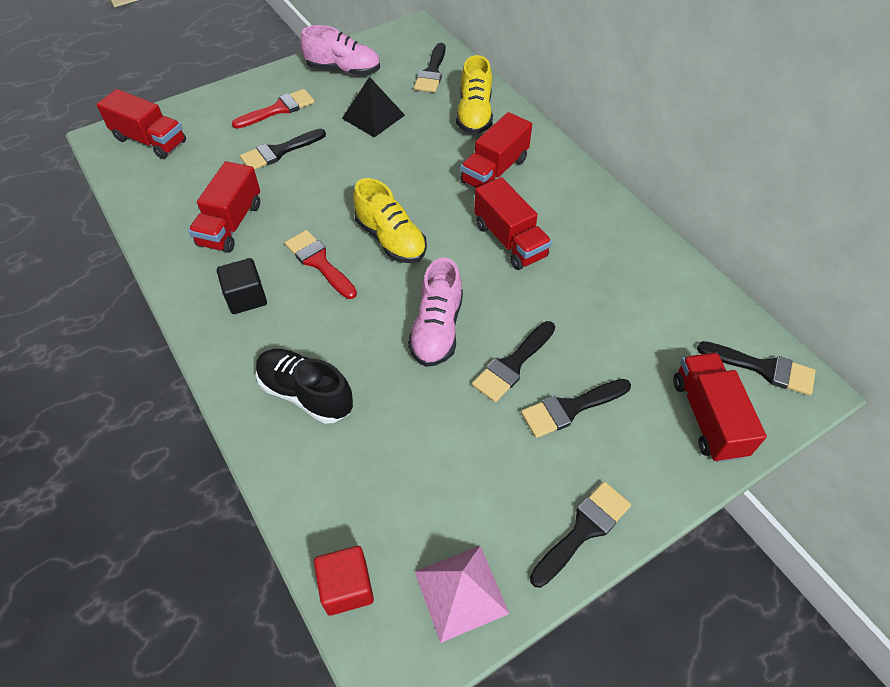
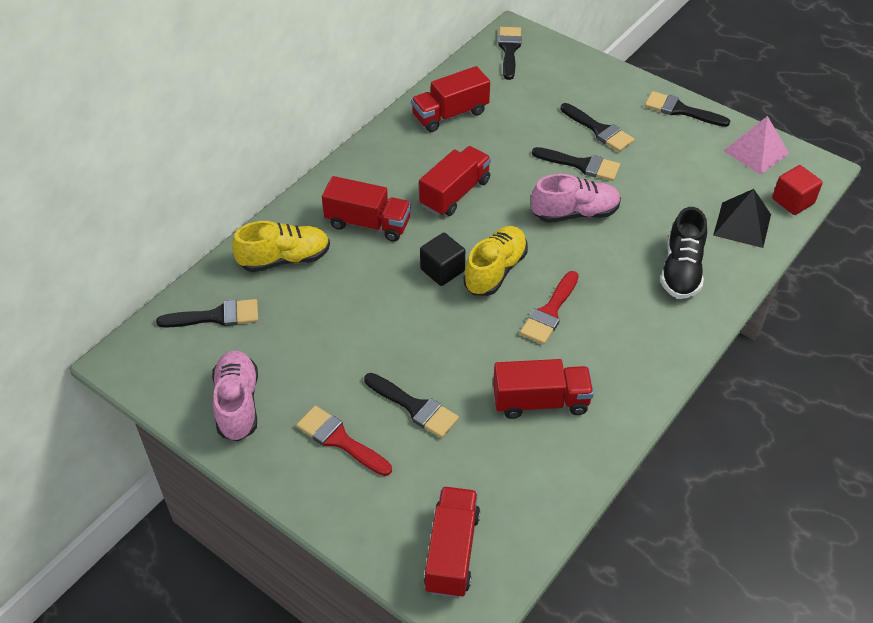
camera: 110 degrees left, 5 degrees down
black cube [217,258,267,314] -> black cube moved to [420,233,465,286]
black pyramid [342,77,405,137] -> black pyramid moved to [713,189,771,248]
red truck [673,353,767,462] -> red truck moved to [411,66,490,132]

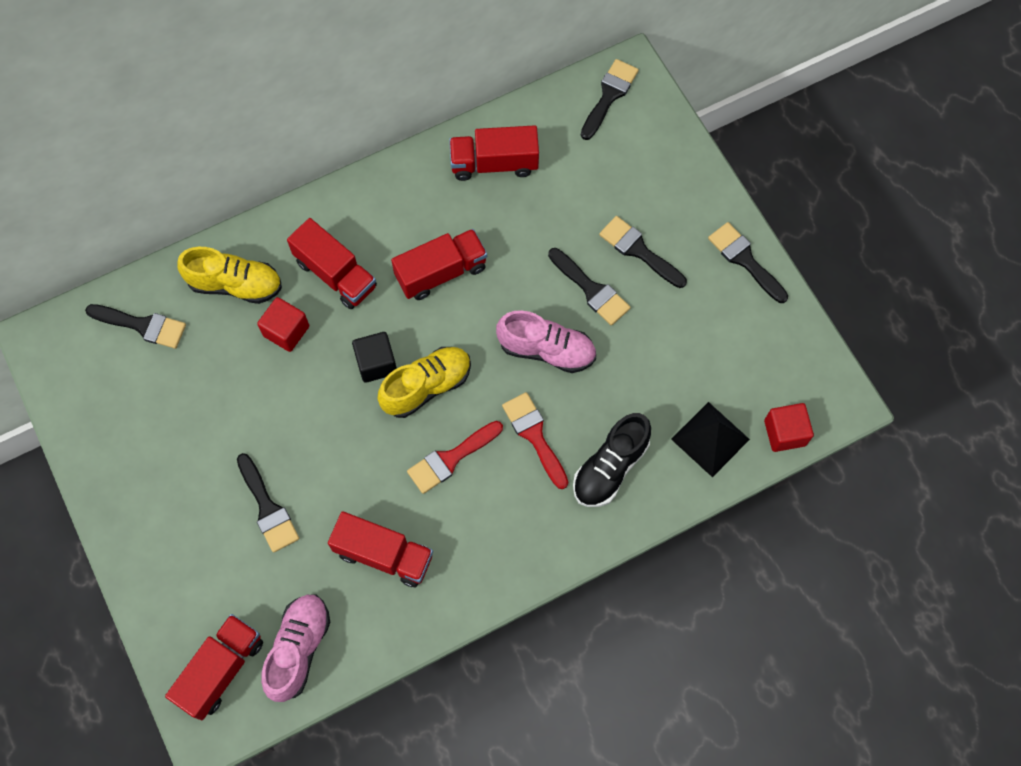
camera: 25 degrees right, 20 degrees up
pink shoe [212,350,258,441] -> pink shoe moved to [261,595,330,702]
red brush [296,406,392,476] -> red brush moved to [502,392,568,489]
black brush [560,103,634,152] -> black brush turned 150 degrees clockwise [599,216,687,288]
pink pyramid [724,116,790,175] -> none
none -> red cube [257,297,309,352]

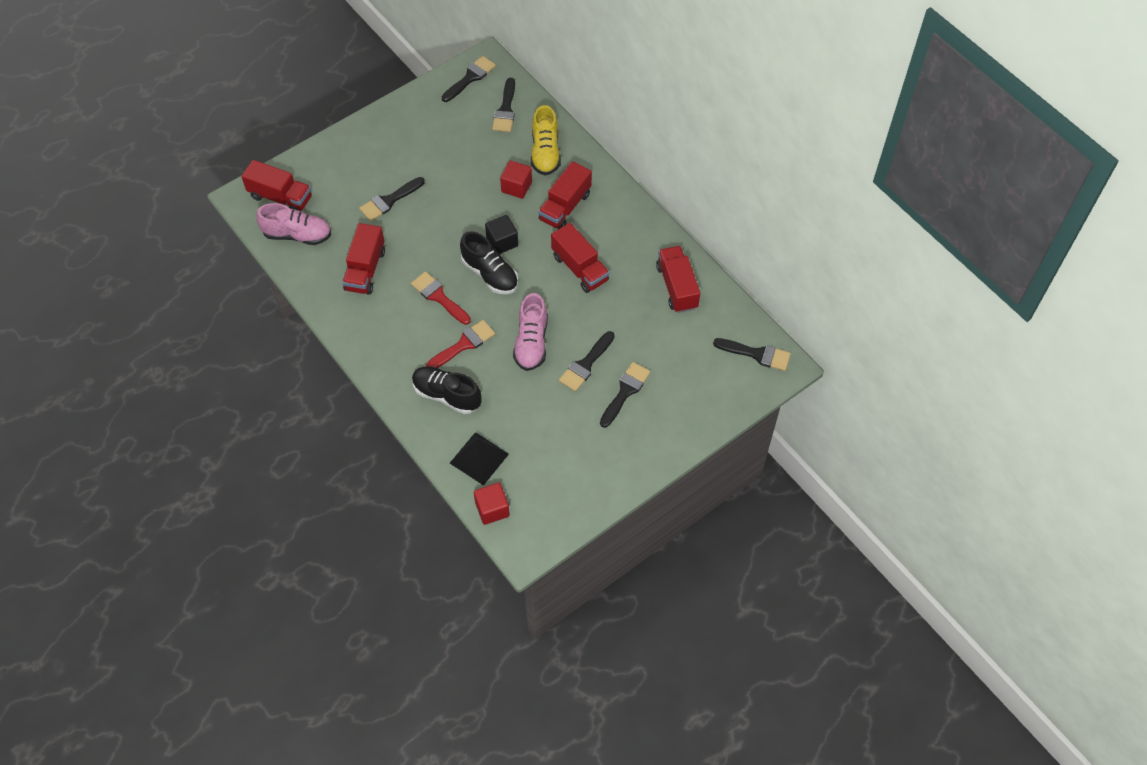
camera: 80 degrees right, 10 degrees down
yellow shoe [378,347,471,418] -> black shoe [460,231,518,294]
black brush [708,222,788,303] -> black brush moved to [442,56,496,102]

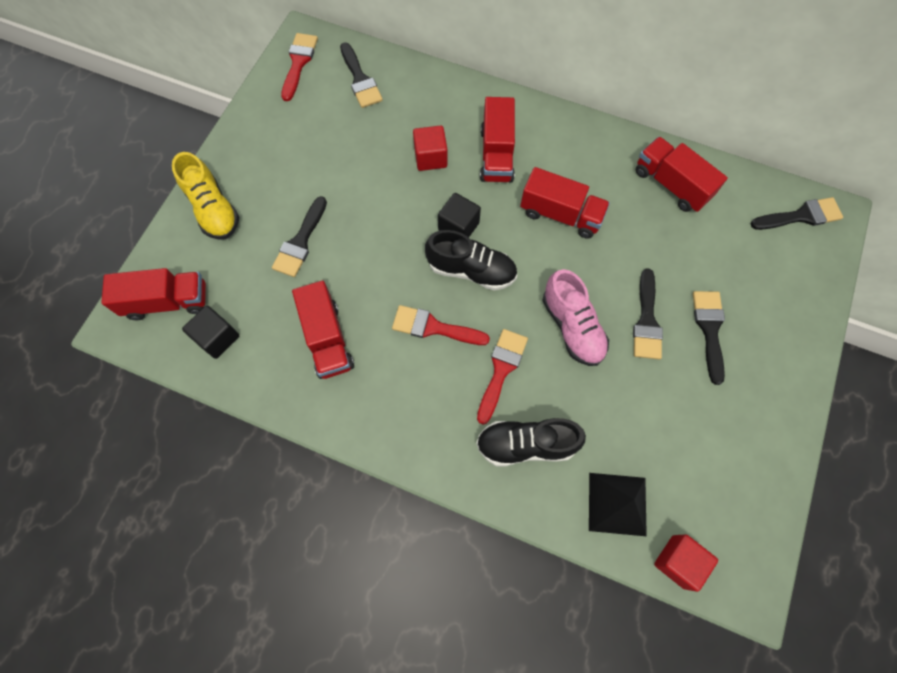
camera: 30 degrees left, 10 degrees up
pink shoe [256,203,331,245] -> black cube [182,306,239,359]
black brush [442,56,496,102] -> red brush [281,33,318,101]
yellow shoe [531,105,561,175] -> yellow shoe moved to [172,152,239,240]

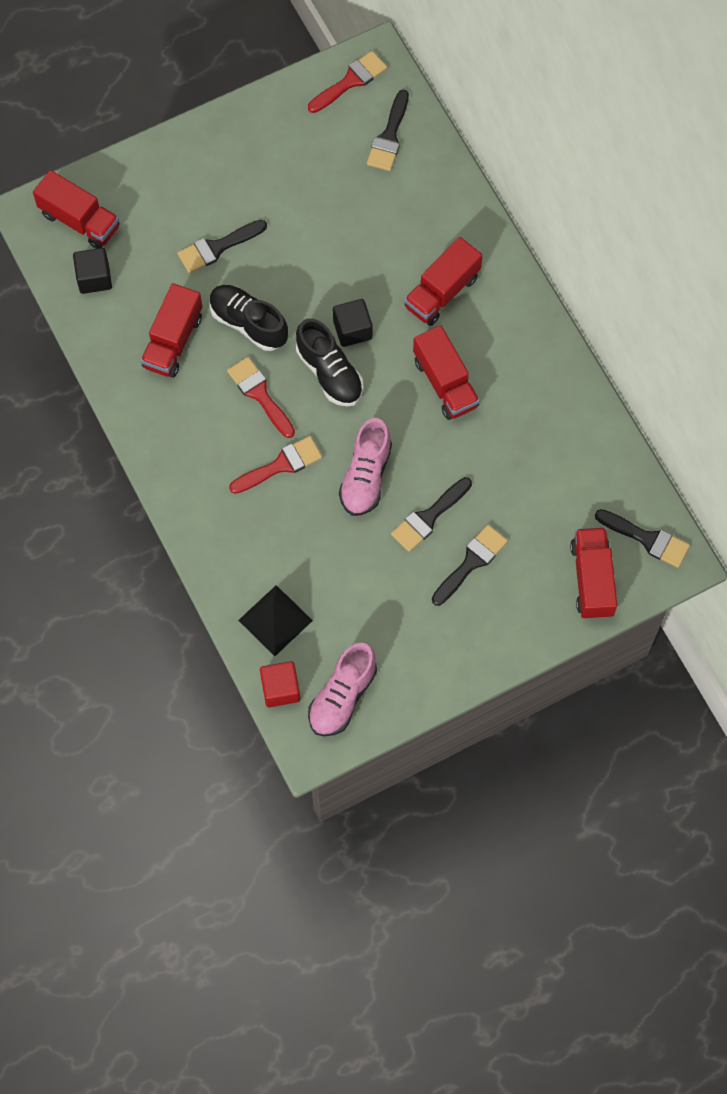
camera: 40 degrees right, 0 degrees up
yellow shoe [172,152,239,240] -> none
red cube [413,126,447,171] -> none
black shoe [476,418,586,466] -> black shoe moved to [209,285,288,351]
red truck [636,137,728,212] -> red truck moved to [570,527,617,619]
none -> pink shoe [308,643,377,736]

